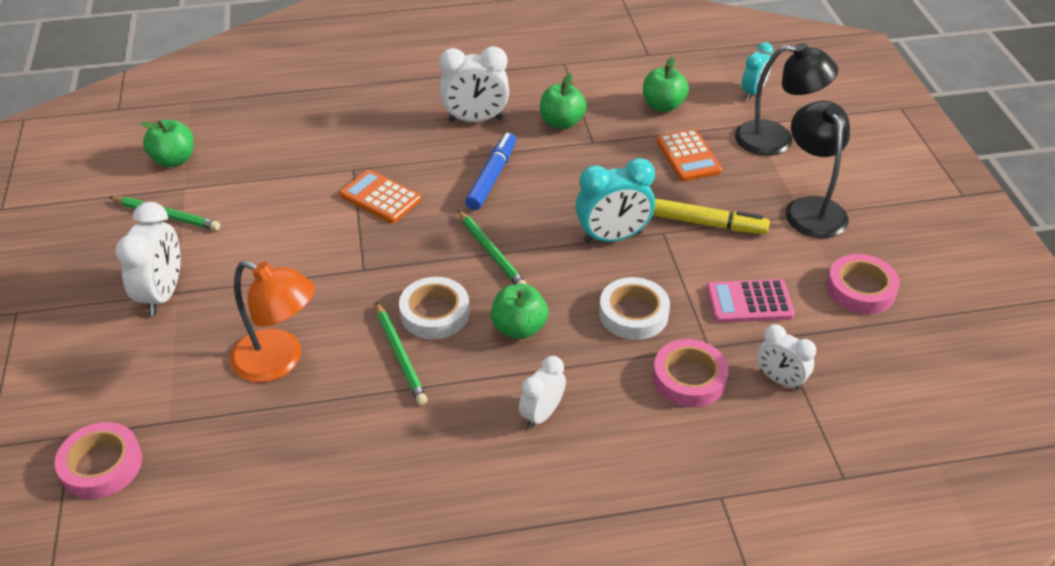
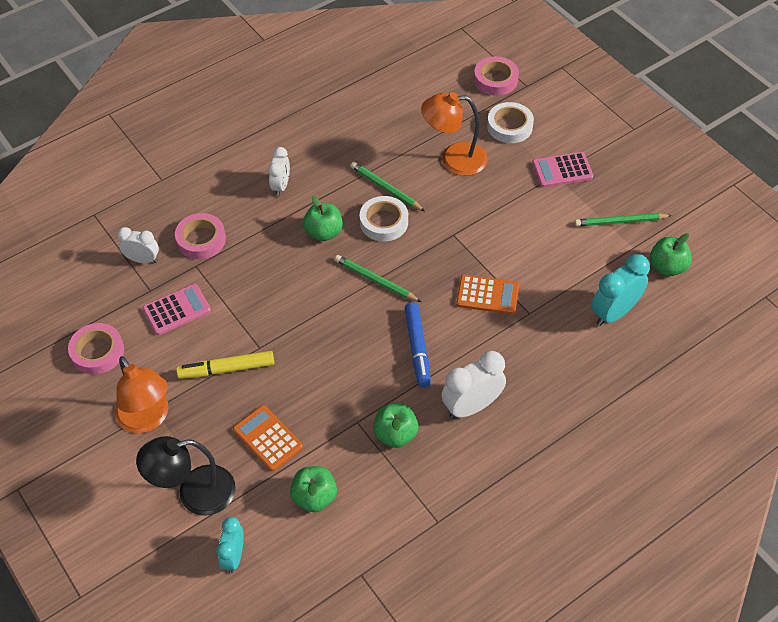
camera: 155 degrees right, 10 degrees up
white clock [116,202,181,316] -> pink calculator [532,152,593,188]
turquoise clock [575,158,655,243] -> turquoise clock moved to [591,254,650,326]
white tape [599,277,670,340] -> white tape moved to [487,102,534,143]
black lamp [786,101,850,238] -> orange lamp [115,356,169,433]

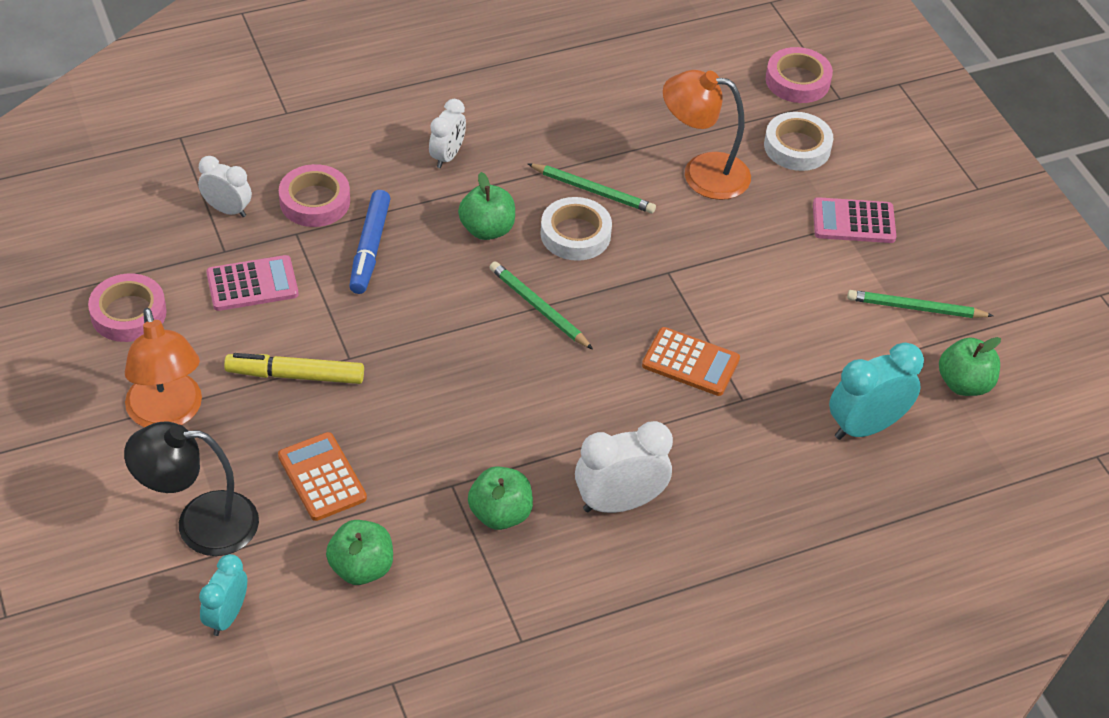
camera: 10 degrees right, 5 degrees down
green pencil [350,162,425,211] -> green pencil turned 150 degrees clockwise [527,163,656,213]
blue marker [405,302,431,388] -> blue marker moved to [349,190,391,294]

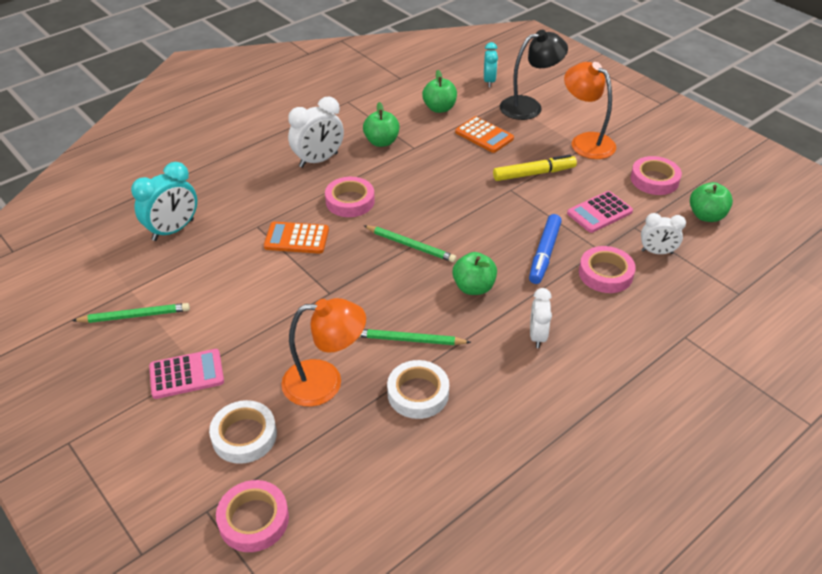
camera: 165 degrees right, 5 degrees down
blue marker [349,190,391,294] -> blue marker turned 150 degrees counterclockwise [529,214,562,284]
white tape [541,197,612,261] -> white tape moved to [387,360,449,419]
green apple [939,337,1001,396] -> green apple moved to [690,182,733,222]
none -> pink tape [325,177,375,217]

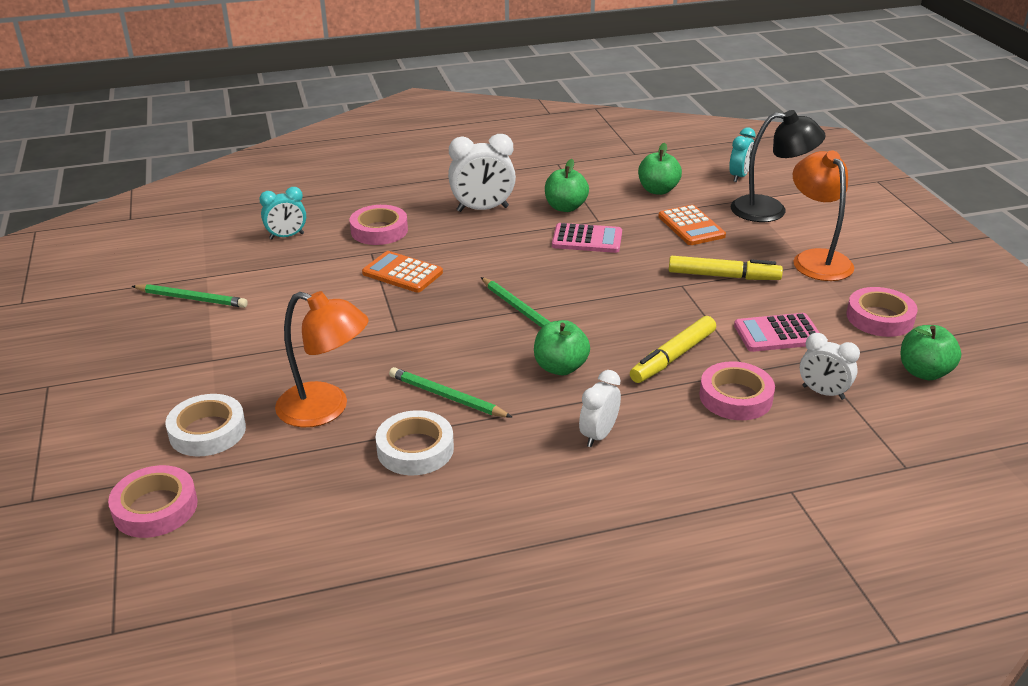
camera: 25 degrees right, 10 degrees down
turquoise clock [131,162,197,241] -> turquoise clock [259,187,306,240], size x0.64
pink calculator [149,349,224,399] -> pink calculator moved to [552,223,622,253]
pink tape [325,177,375,217] -> pink tape moved to [350,205,408,245]
blue marker [529,214,562,284] -> yellow marker [630,316,716,383]

